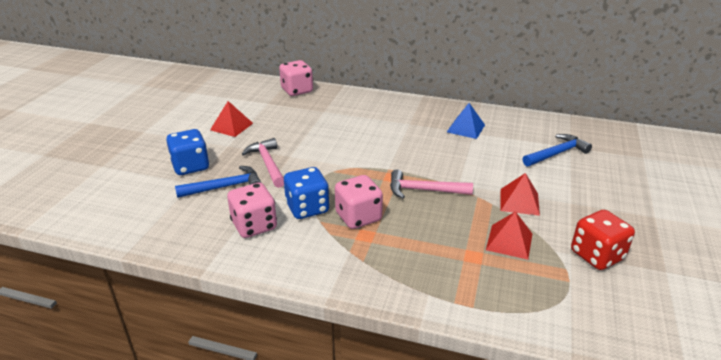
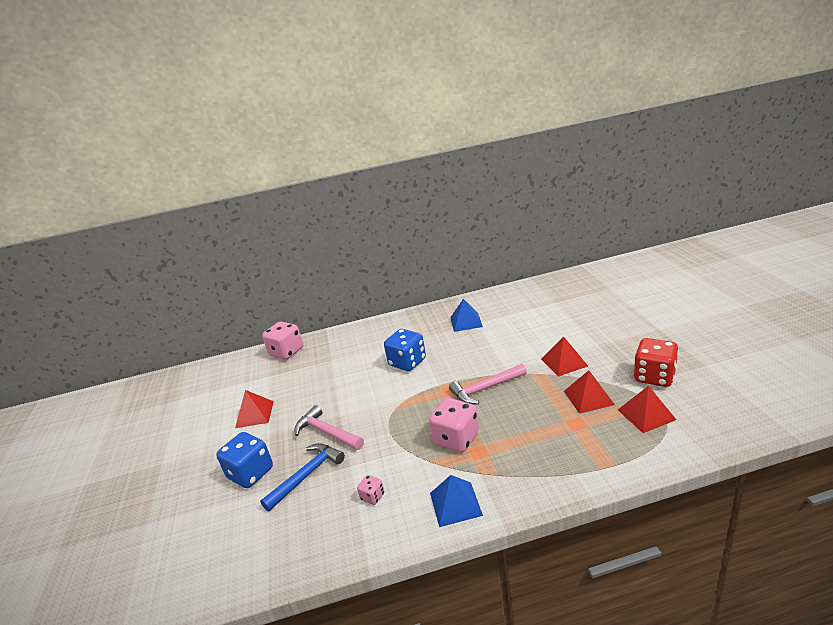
camera: 25 degrees left, 5 degrees down
pink dice [227,183,277,238] -> pink dice [357,475,385,505], size x0.48
blue dice [284,167,329,219] -> blue dice moved to [384,329,426,371]
blue hammer [522,134,592,167] -> none
none -> blue pyramid [430,475,483,527]
none -> red pyramid [618,386,676,433]

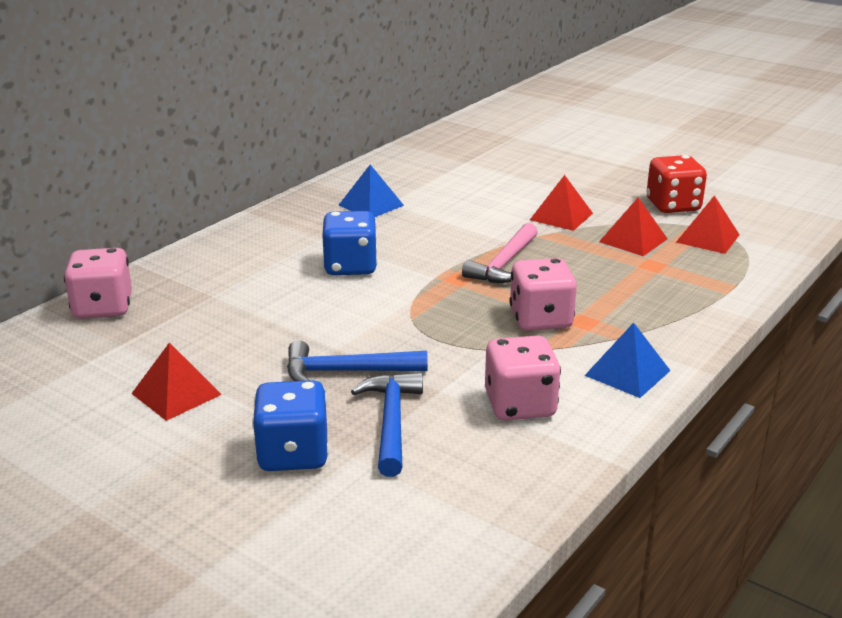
camera: 45 degrees left, 0 degrees up
pink hammer [294,405,364,450] -> blue hammer [287,340,428,381]
pink dice [357,475,385,505] -> pink dice [485,336,561,421], size x2.06

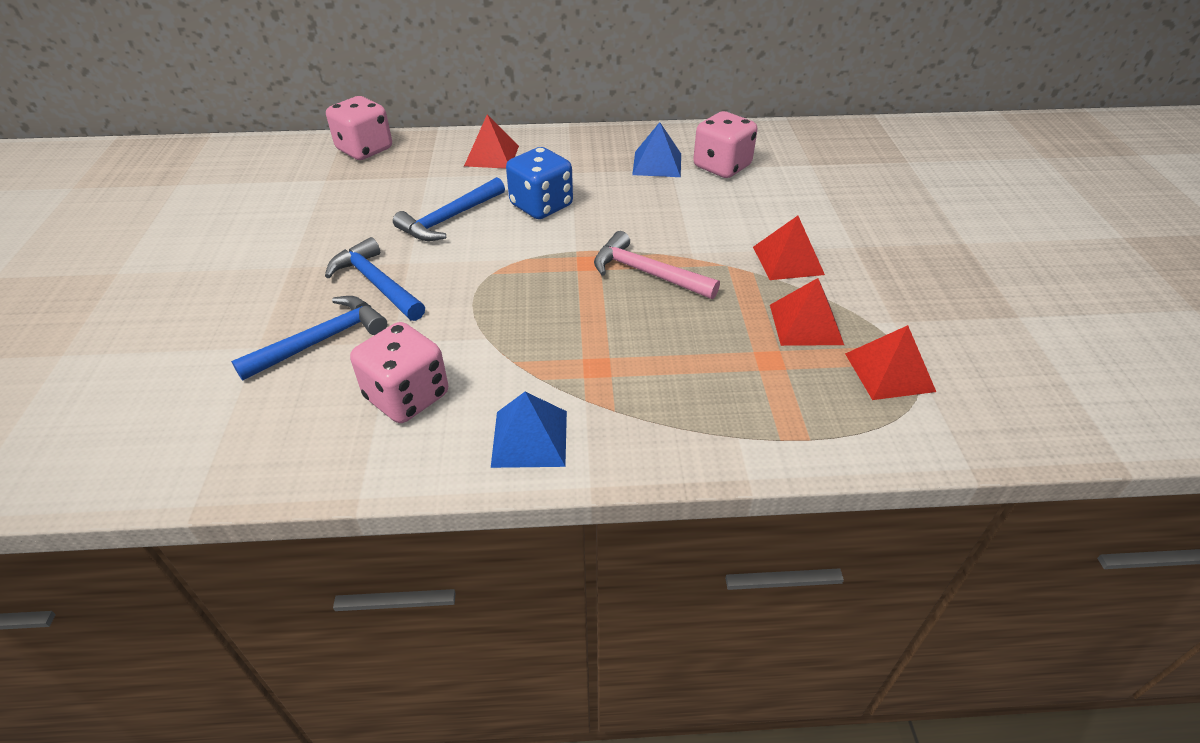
camera: 50 degrees right, 15 degrees up
red pyramid [131,342,222,421] -> red pyramid moved to [464,114,519,169]
blue dice [252,380,329,471] -> none
pink hammer [462,223,538,283] -> pink hammer turned 45 degrees clockwise [594,231,720,299]
pink dice [509,258,577,331] -> pink dice moved to [693,111,758,178]
red dice [647,155,707,213] -> none
none -> blue hammer [393,177,505,241]

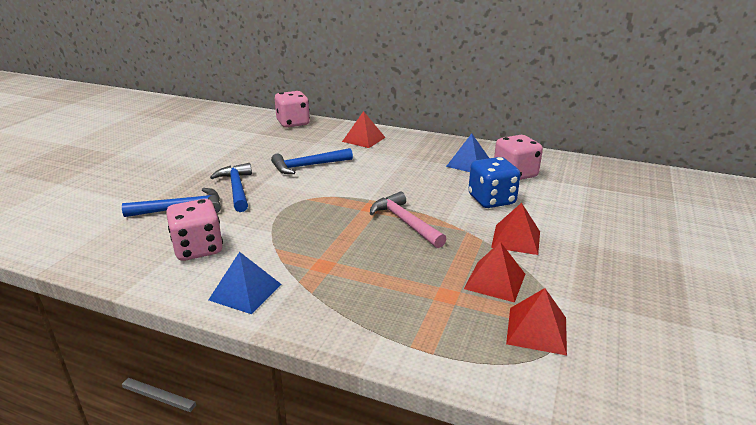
camera: 25 degrees right, 15 degrees down
blue dice [506,147,573,219] -> blue dice moved to [468,157,521,208]

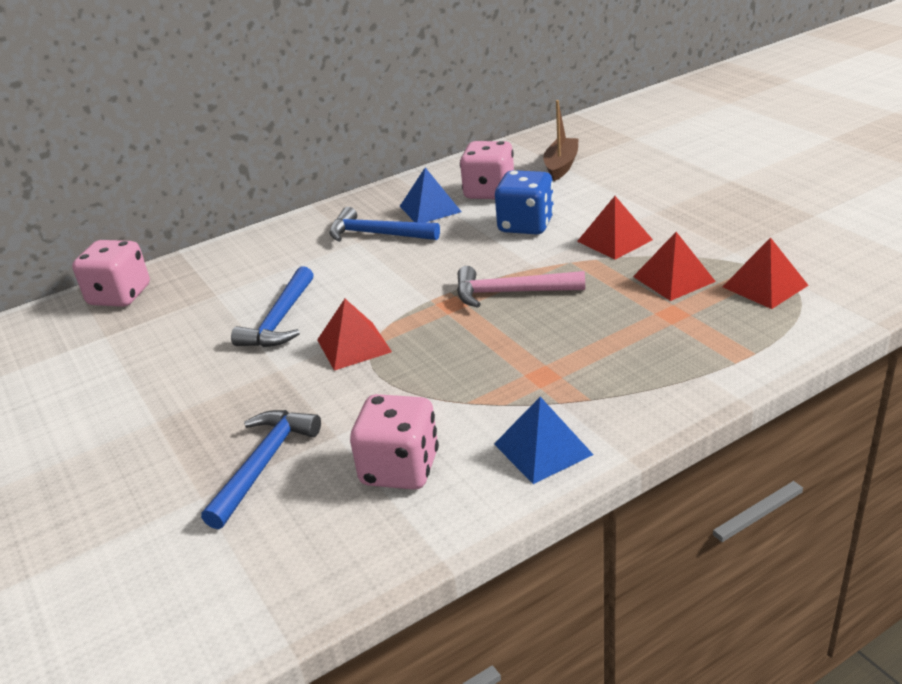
camera: 50 degrees left, 5 degrees up
blue hammer [210,163,252,212] -> blue hammer moved to [329,207,440,242]
red pyramid [342,111,386,148] -> red pyramid moved to [317,299,392,371]
none -> brown boat [543,100,579,181]

